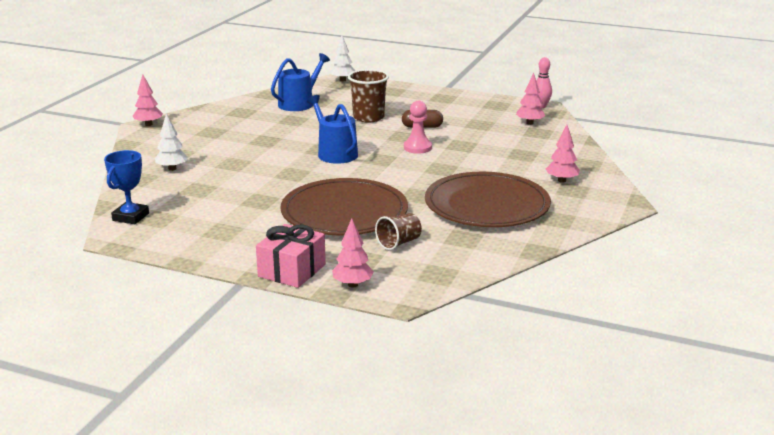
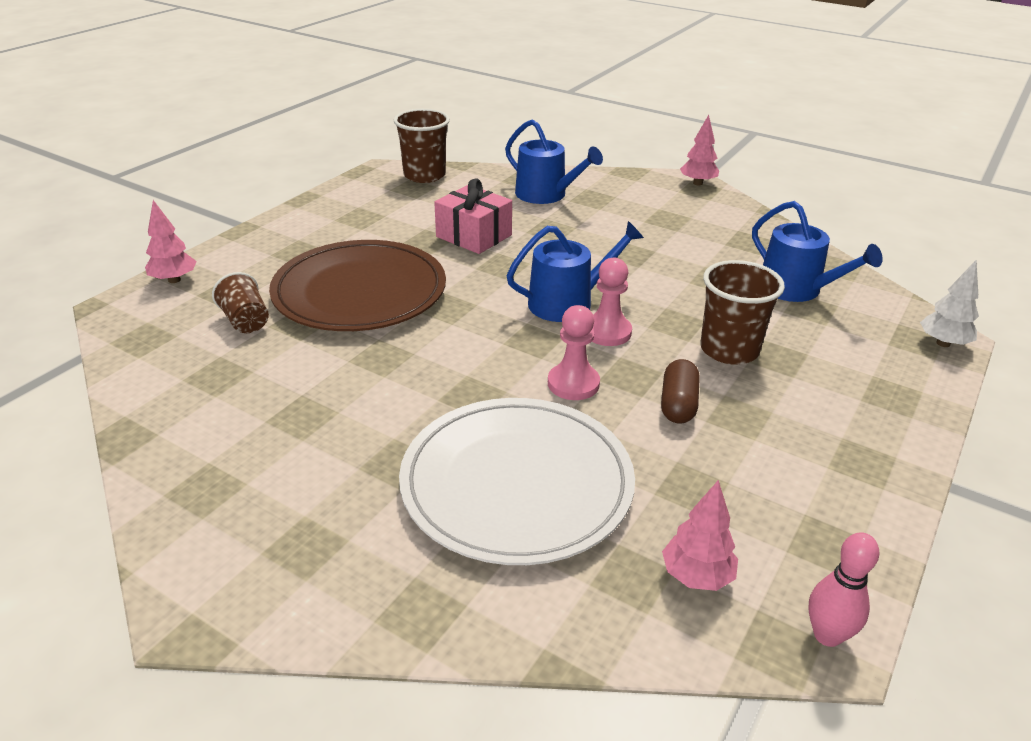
camera: 100 degrees right, 10 degrees up
blue trophy [104,150,149,224] -> brown cup [394,109,450,183]
white tree [155,113,188,171] -> blue watering can [505,119,603,204]
pink gift [256,224,326,288] -> pink gift moved to [434,178,512,254]
brown plate [425,172,551,227] -> none
pink tree [546,125,580,183] -> none
none -> white plate [399,398,635,565]
none -> pink pawn [592,258,632,346]

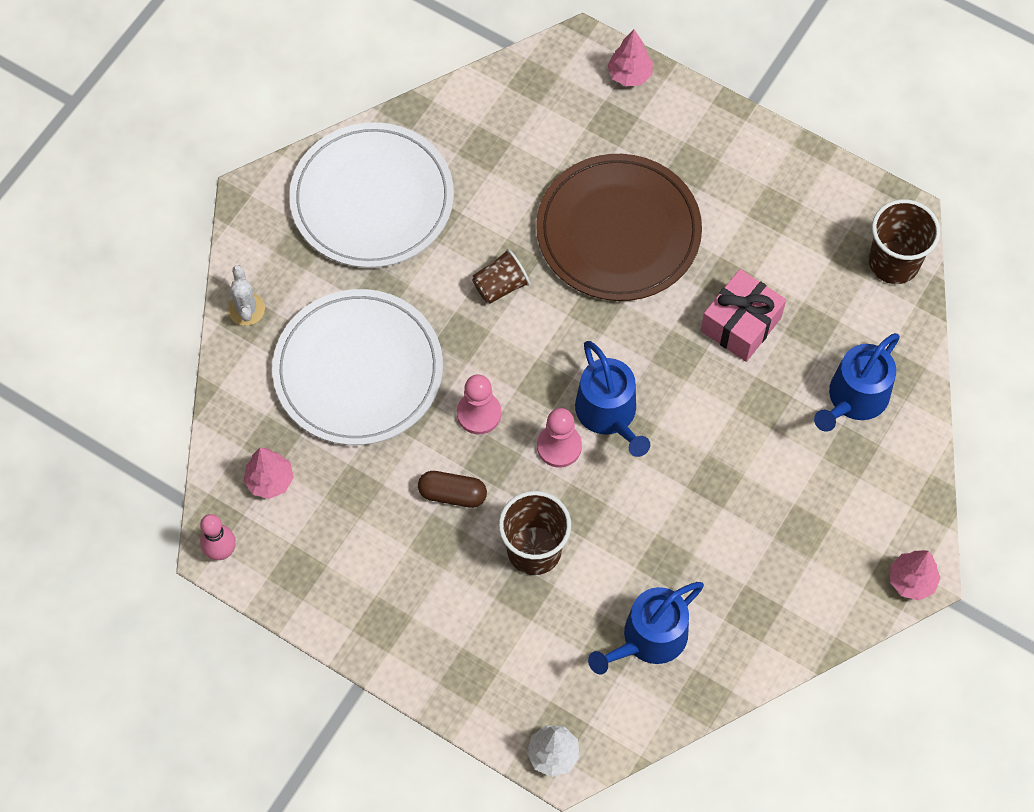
camera: 90 degrees right, 30 degrees up
brown cup [212,272,269,333] -> brown cup moved to [472,249,530,304]
none -> white cactus [228,265,265,326]
none -> white plate [289,122,454,268]

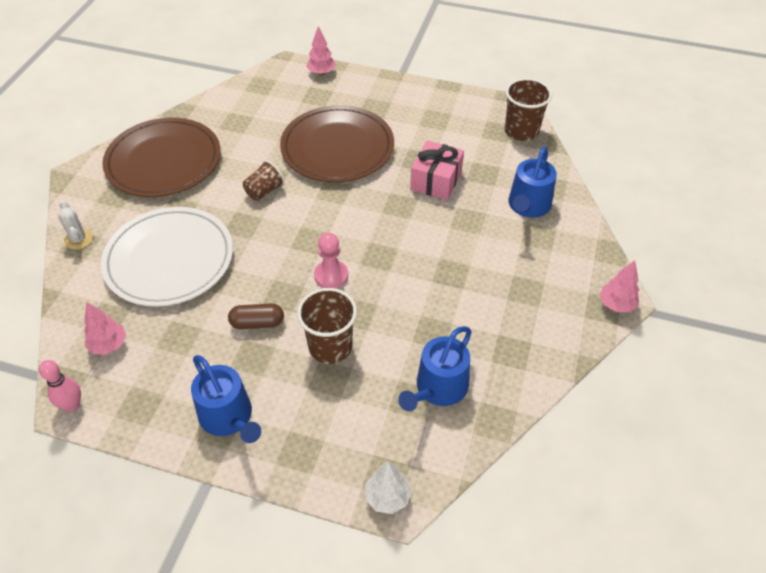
camera: 15 degrees left, 15 degrees down
white plate [289,122,454,268] -> brown plate [102,118,221,197]
pink pawn [457,374,501,434] -> none
blue watering can [575,341,650,457] -> blue watering can moved to [191,355,261,443]

